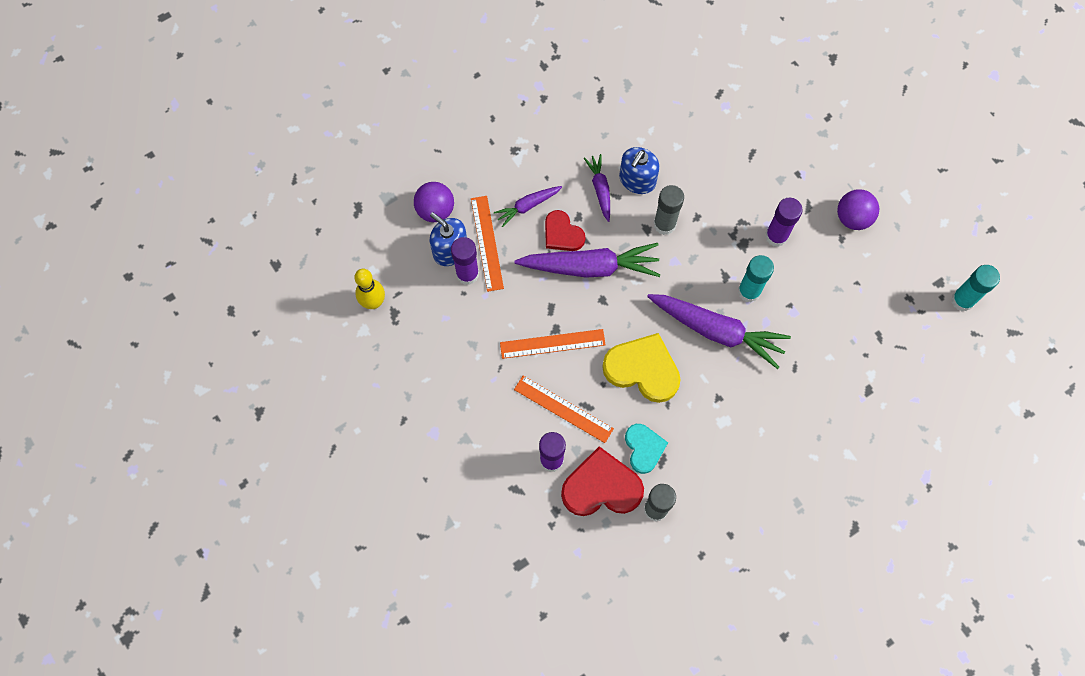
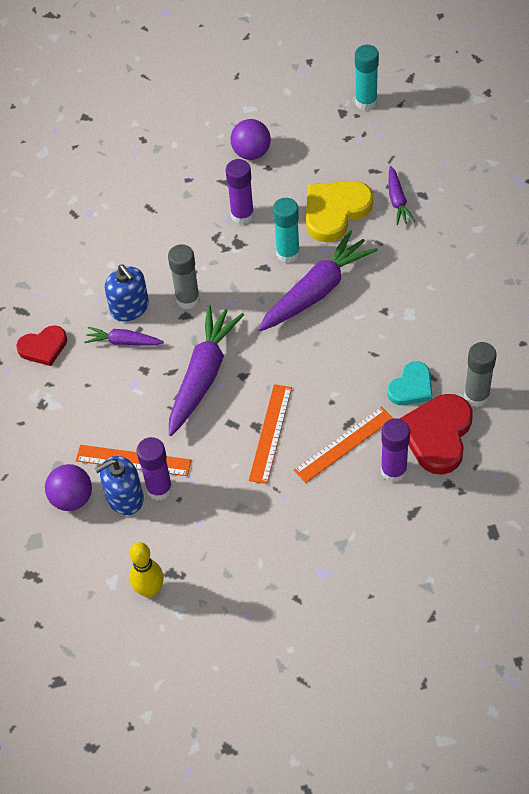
camera: 65 degrees left, 15 degrees down
purple carrot [494,186,562,227] -> purple carrot moved to [389,166,415,225]
red heart [545,210,586,251] -> red heart moved to [16,325,67,366]
yellow heart [602,333,681,403] -> yellow heart moved to [306,181,373,242]
turquoise heart [625,424,668,474] -> turquoise heart turned 120 degrees clockwise [387,361,433,405]

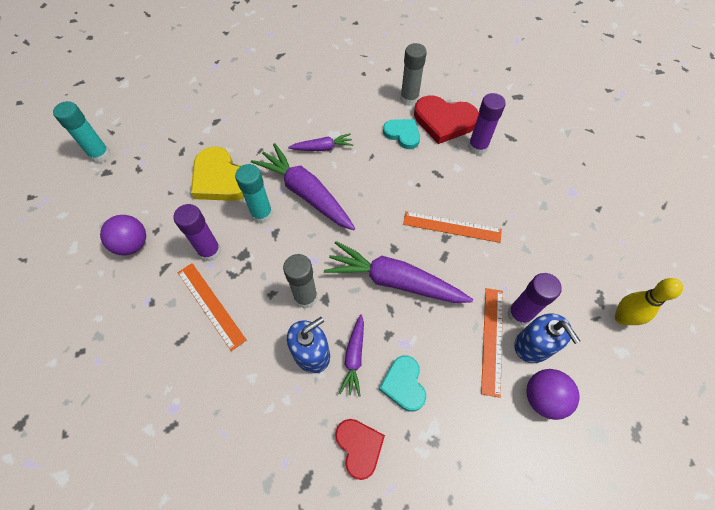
camera: 95 degrees left, 5 degrees up
orange ruler [294,406,394,483] -> orange ruler moved to [177,263,246,351]
purple carrot [389,166,415,225] -> purple carrot moved to [288,133,353,151]
none -> turquoise heart [379,355,426,412]

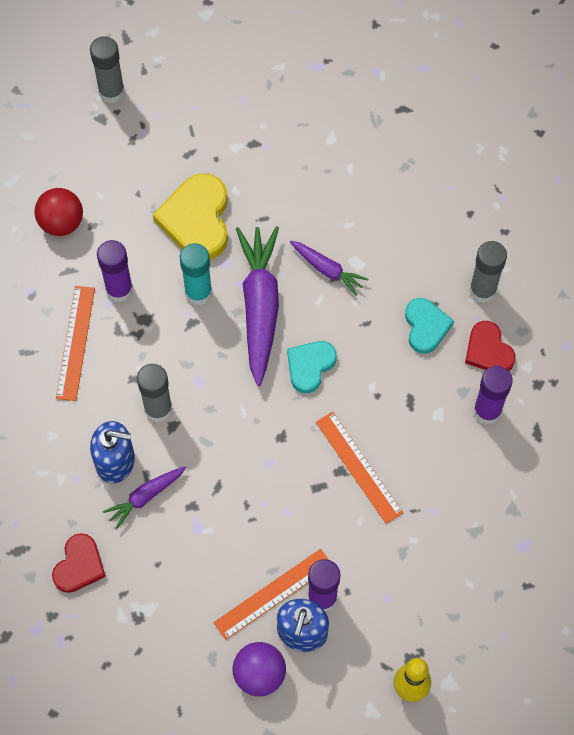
camera: 45 degrees right, 5 degrees up
turquoise glue stick [53,101,111,163] -> grey glue stick [90,36,125,103]
purple ball [100,215,146,255] -> red ball [35,188,83,236]
purple carrot [324,241,473,303] -> none
turquoise heart [379,355,426,412] -> turquoise heart moved to [287,341,337,393]
red heart [414,95,479,144] -> red heart [465,321,516,371], size x0.62

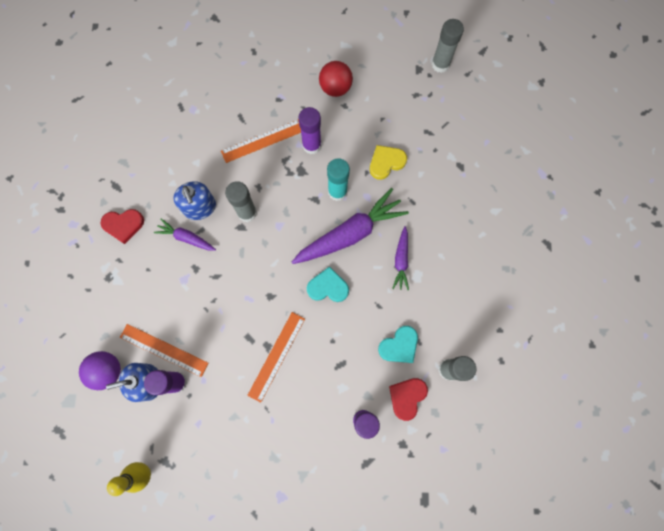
camera: 60 degrees right, 10 degrees up
yellow heart [153,173,228,260] -> yellow heart [370,145,407,180], size x0.62

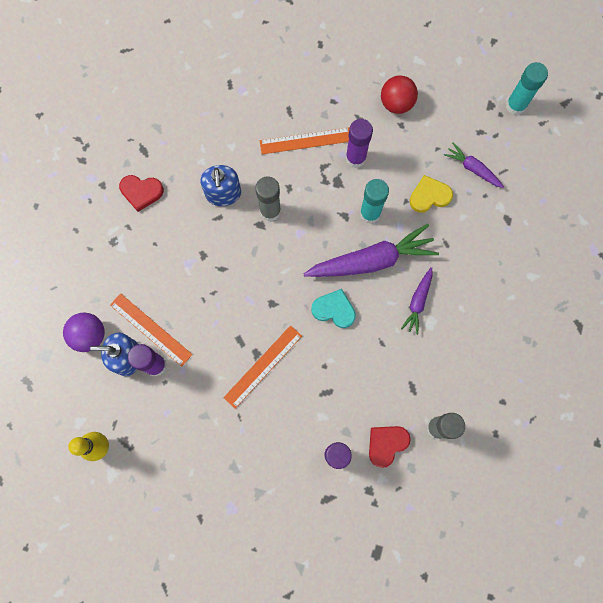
camera: 15 degrees right, 0 degrees up
purple carrot [154,219,216,251] -> purple carrot moved to [444,143,504,188]
turquoise heart [378,326,418,363] -> none
grey glue stick [432,19,464,73] -> turquoise glue stick [506,62,548,115]

